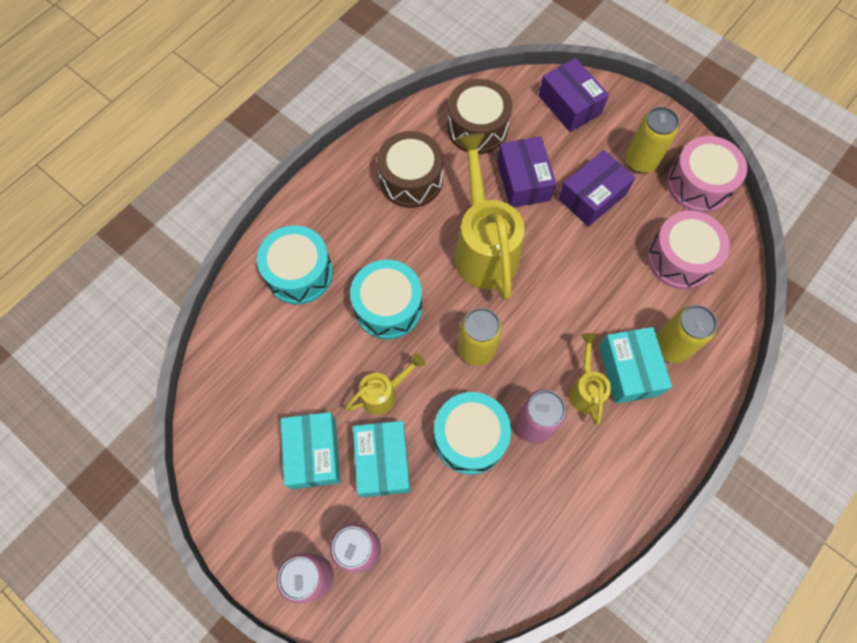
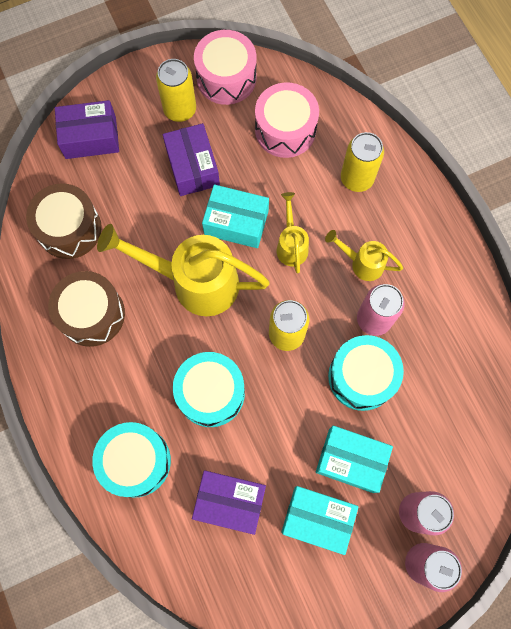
camera: 65 degrees left, 5 degrees up
yellow watering can [345,353,425,415] -> yellow watering can moved to [277,192,309,274]
purple box [497,136,556,207] -> purple box moved to [192,470,266,535]
turquoise box [599,327,672,404] -> turquoise box moved to [202,185,269,248]

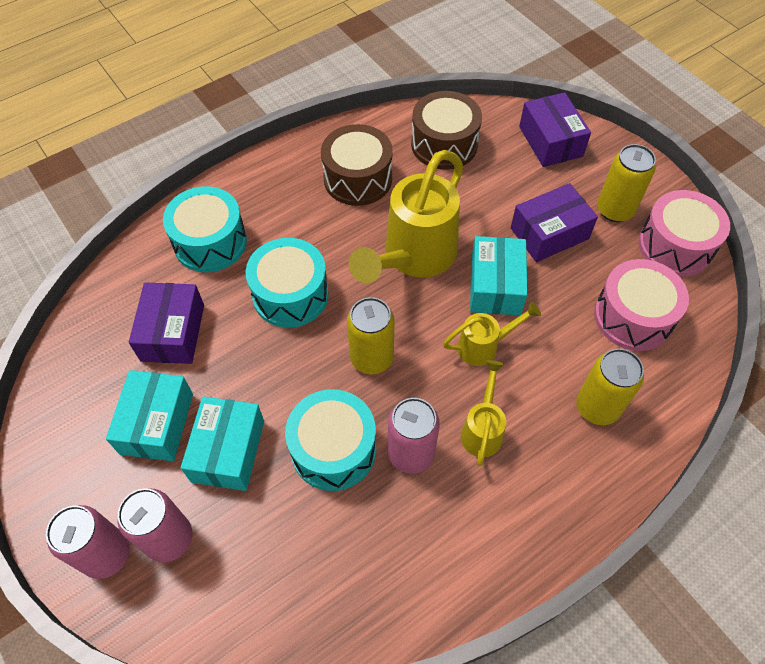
camera: 80 degrees right, 15 degrees down
yellow watering can [97,224,270,316] -> yellow watering can turned 150 degrees counterclockwise [349,150,463,283]

